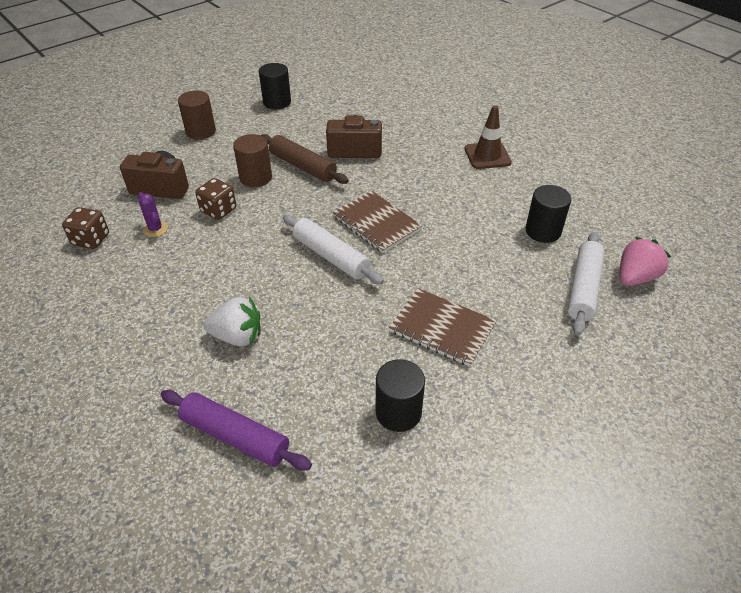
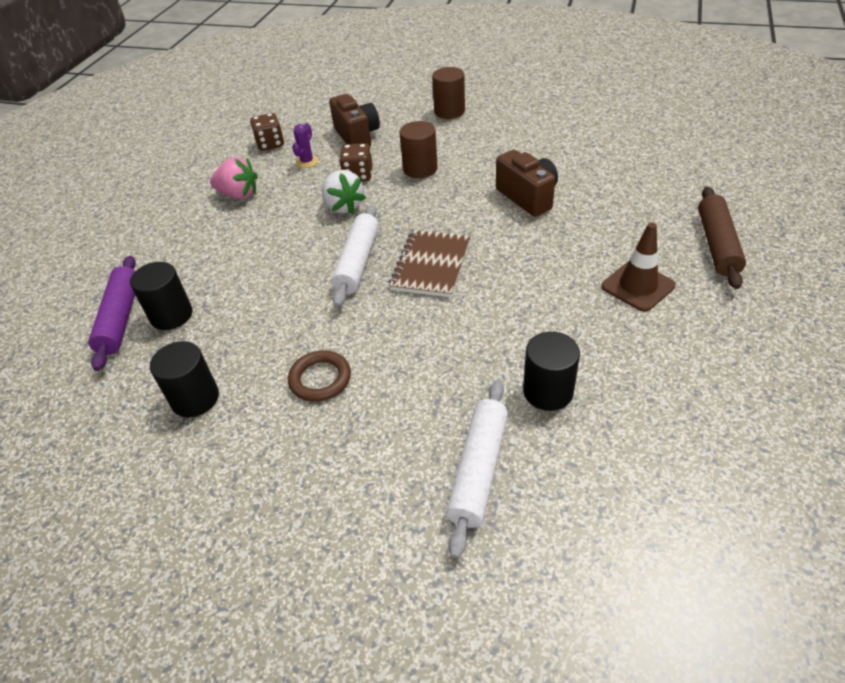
camera: 60 degrees right, 0 degrees up
white strawberry [203,296,261,346] -> white strawberry moved to [322,170,366,214]
black cylinder [259,63,291,109] -> black cylinder moved to [130,262,192,330]
brown rolling pin [260,134,348,184] -> brown rolling pin moved to [698,187,746,289]
brown notebook [389,288,497,367] -> brown ring [288,350,351,402]
white rolling pin [568,232,605,335] -> white rolling pin turned 60 degrees counterclockwise [446,380,508,558]
pink strawberry [619,237,671,286] -> pink strawberry moved to [210,157,258,199]

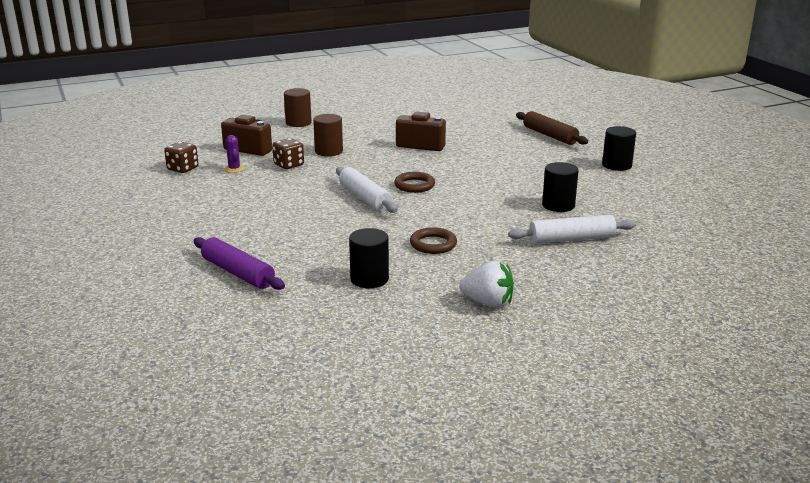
camera: 45 degrees left, 20 degrees down
black cylinder [130,262,192,330] -> black cylinder moved to [602,126,636,171]
pink strawberry [210,157,258,199] -> none
white strawberry [322,170,366,214] -> white strawberry moved to [459,261,514,308]
brown notebook [389,230,470,297] -> brown ring [394,172,435,193]
white rolling pin [446,380,508,558] -> white rolling pin turned 75 degrees counterclockwise [508,215,636,244]
brown traffic cone [601,223,676,312] -> none

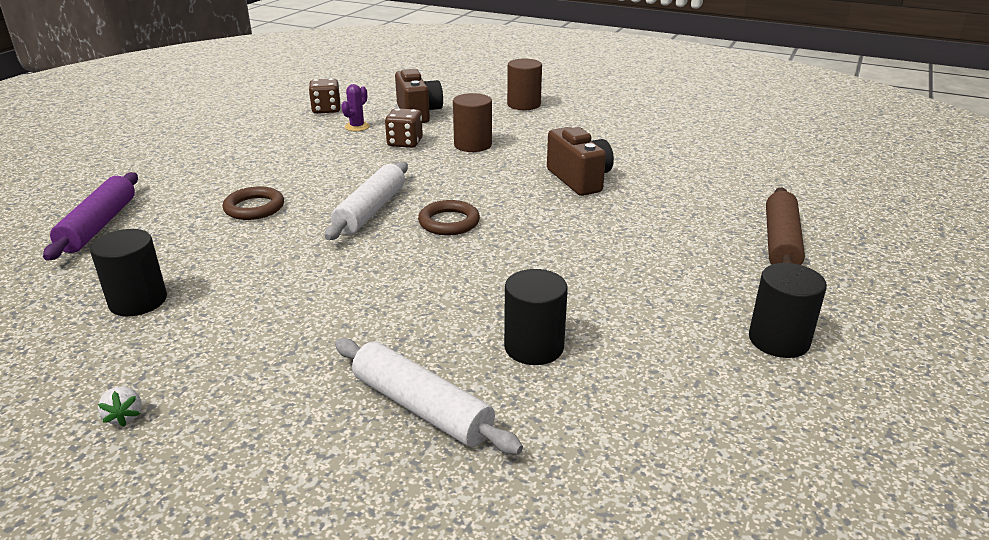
camera: 50 degrees right, 5 degrees up
brown ring [410,227,457,254] -> brown ring moved to [223,186,284,220]
white strawberry [459,261,514,308] -> white strawberry [98,386,142,427], size x0.50

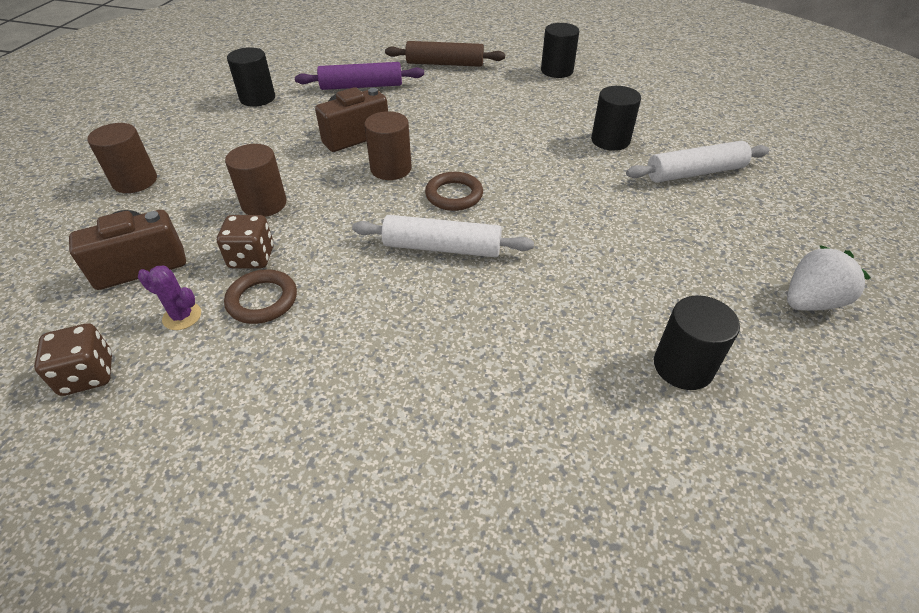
camera: 100 degrees left, 15 degrees up
purple rolling pin [43,172,138,261] -> purple rolling pin moved to [295,62,424,90]
white strawberry [98,386,142,427] -> white strawberry [787,245,871,311], size x2.00
brown ring [223,186,284,220] -> brown ring moved to [224,270,297,324]
white rolling pin [335,338,523,454] -> white rolling pin turned 45 degrees clockwise [626,141,769,183]
none -> black cylinder [227,47,275,107]
none -> brown cylinder [364,111,412,180]

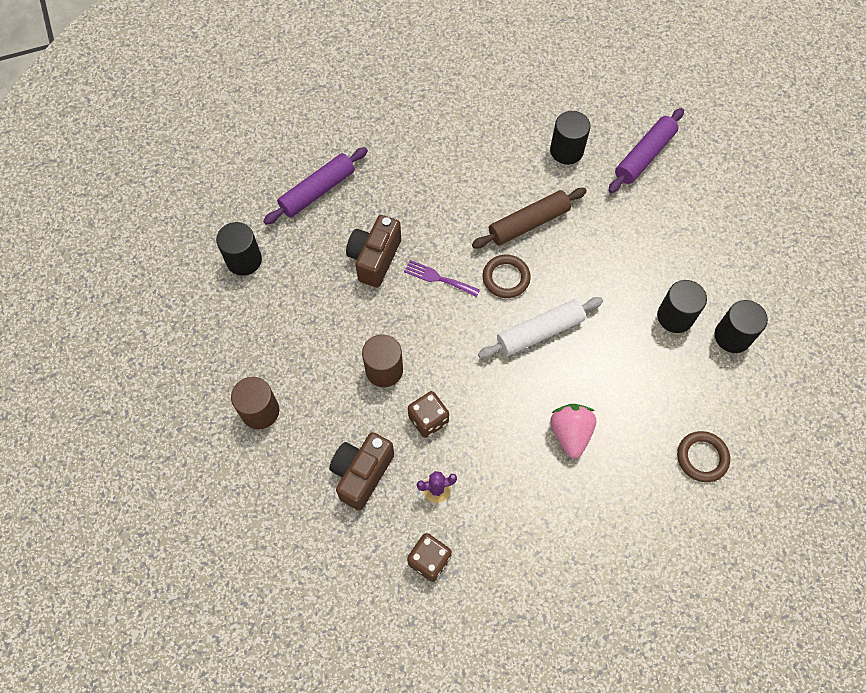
camera: 35 degrees left, 20 degrees up
brown ring [224,270,297,324] -> brown ring moved to [677,431,730,482]
brown cylinder [364,111,412,180] -> purple fork [404,260,480,297]
brown rolling pin [385,41,505,67] -> brown rolling pin moved to [472,188,587,249]
black cylinder [541,23,579,78] -> black cylinder moved to [657,280,707,333]
white rolling pin [626,141,769,183] -> purple rolling pin [608,108,684,193]
white strawberry [787,245,871,311] -> none
none -> pink strawberry [550,404,596,458]

